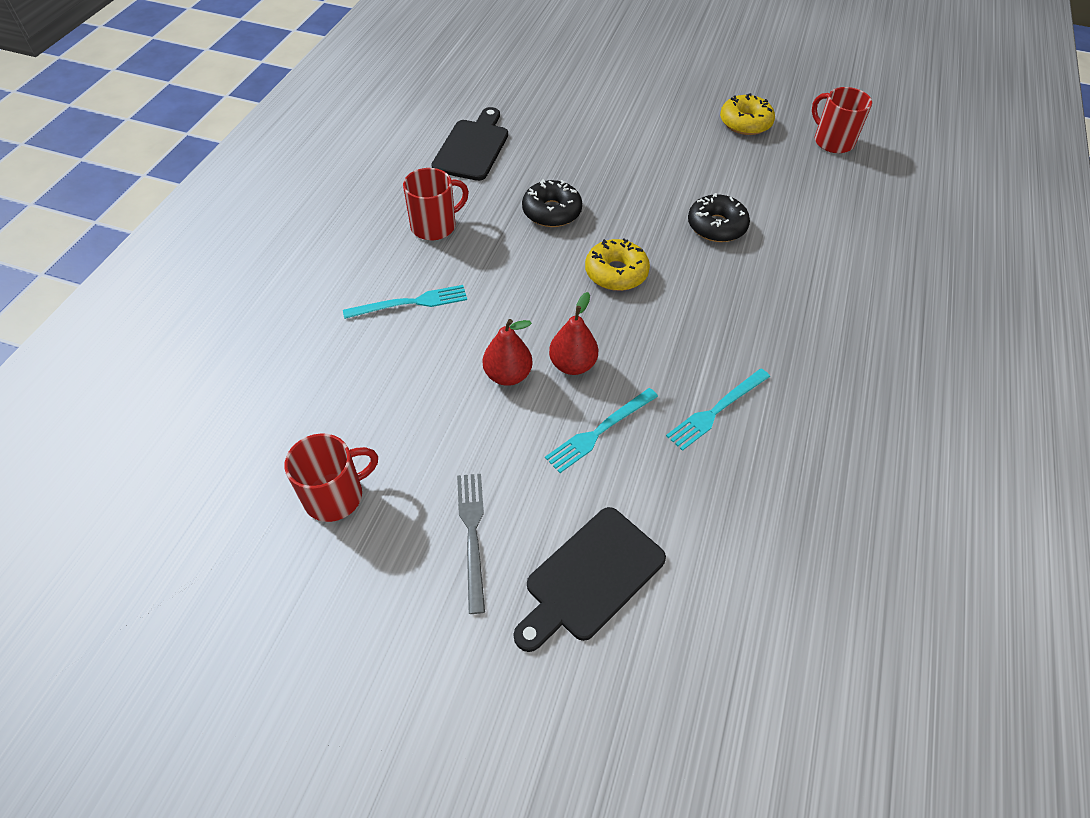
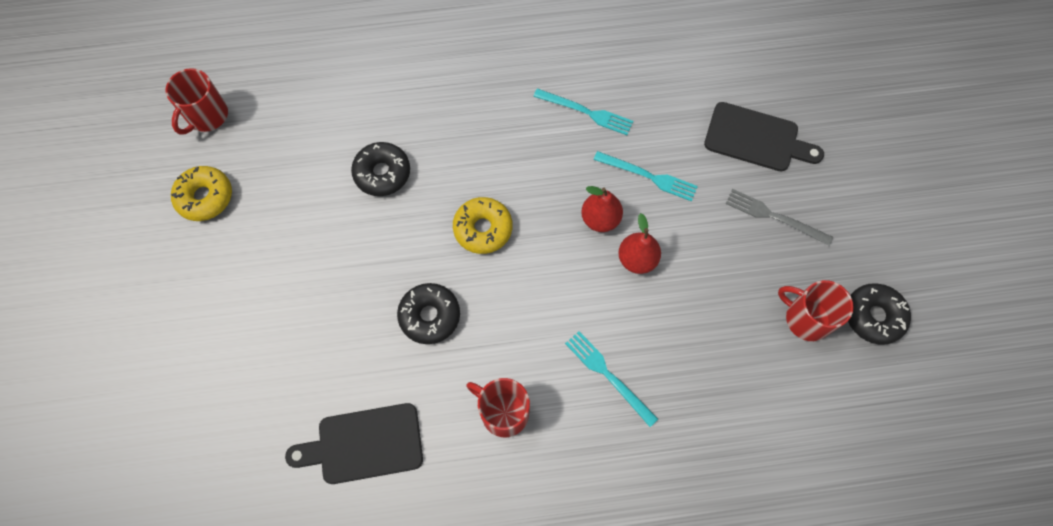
camera: 115 degrees left, 15 degrees up
grey fork [457,474,485,614] -> grey fork turned 60 degrees clockwise [726,189,833,246]
none -> black donut [848,283,911,345]

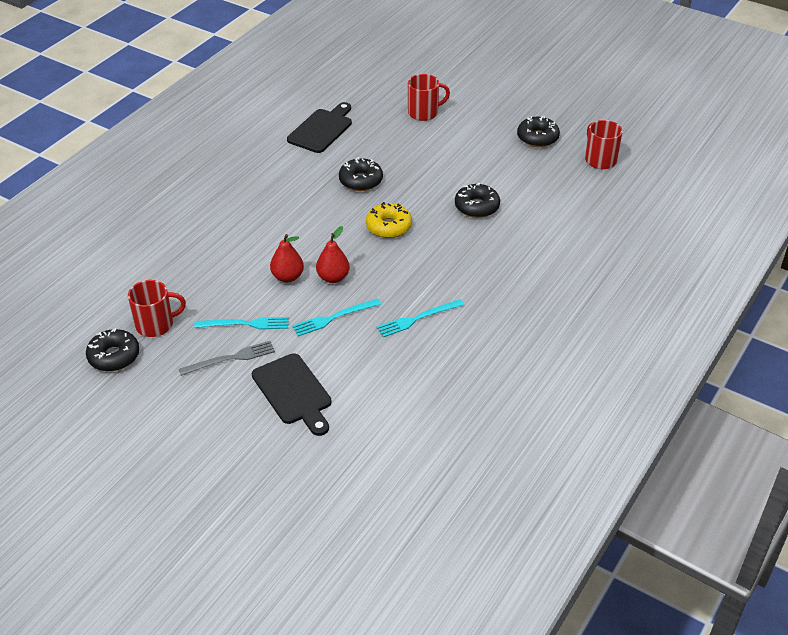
camera: 130 degrees right, 25 degrees down
yellow donut [171,166,232,221] -> black donut [517,116,560,147]
red mug [466,378,530,437] -> red mug moved to [408,74,450,121]
turquoise fork [565,331,658,427] -> turquoise fork moved to [194,317,289,329]
black cutting board [704,102,824,172] -> black cutting board turned 90 degrees counterclockwise [252,353,331,436]

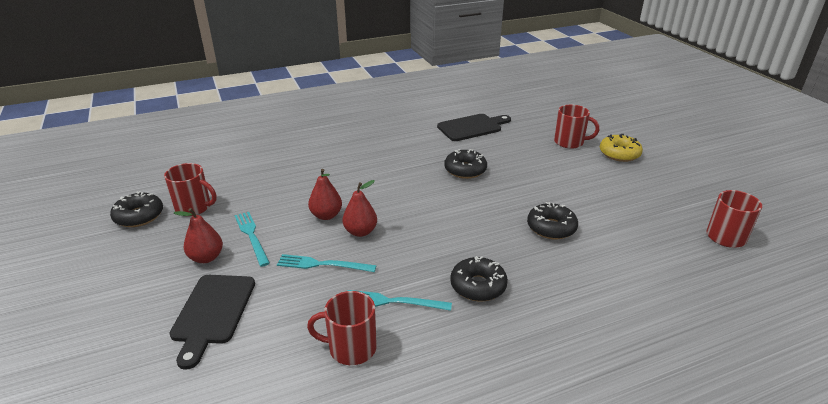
camera: 35 degrees right, 10 degrees down
grey fork [179,341,275,376] -> red pear [174,208,223,263]
turquoise fork [194,317,289,329] -> turquoise fork turned 150 degrees counterclockwise [234,212,270,267]
yellow donut [366,202,412,238] -> yellow donut moved to [600,134,643,162]
black donut [517,116,560,147] -> black donut moved to [450,256,508,301]
none -> red mug [307,291,377,365]

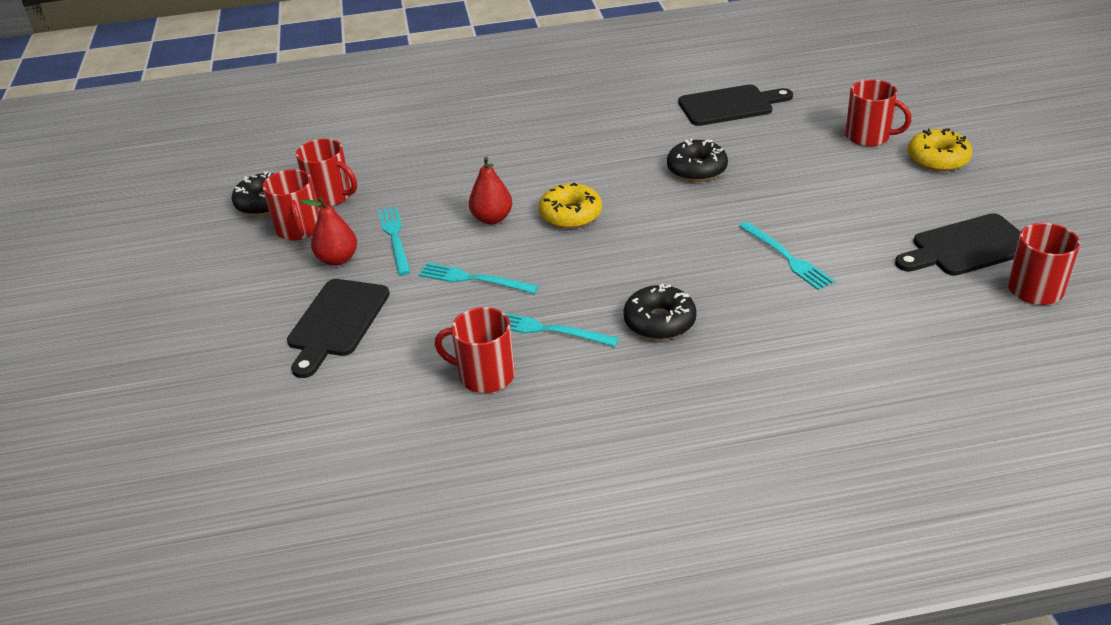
camera: 15 degrees right, 5 degrees up
red pear [342,180,377,237] -> none
black donut [527,202,578,239] -> turquoise fork [739,222,835,290]
none -> red mug [263,169,319,241]
none -> yellow donut [539,182,602,229]
none -> black cutting board [895,213,1021,276]

